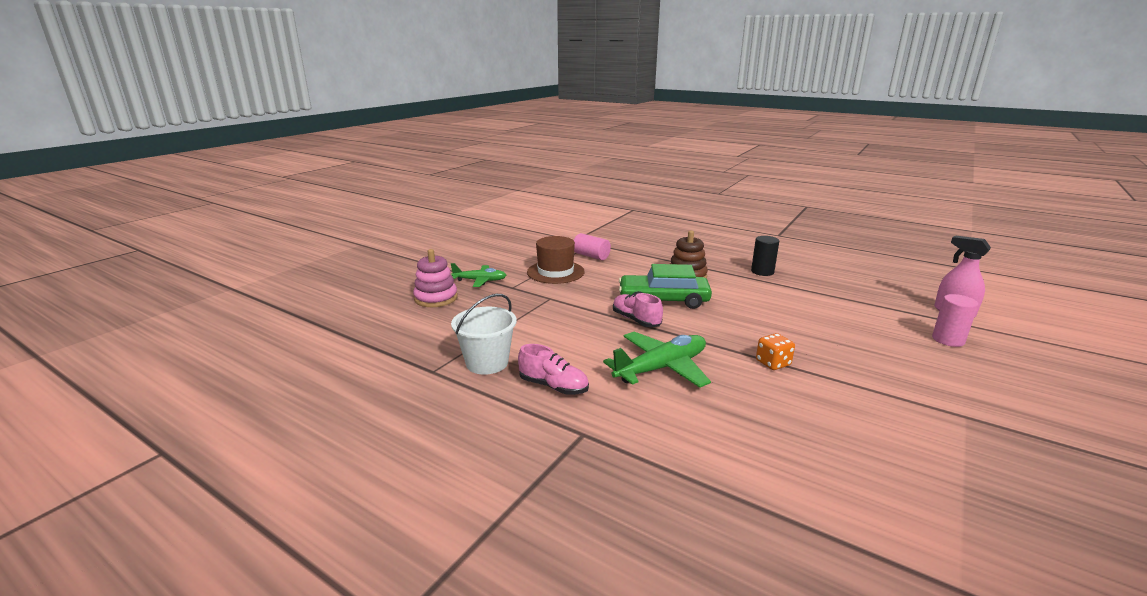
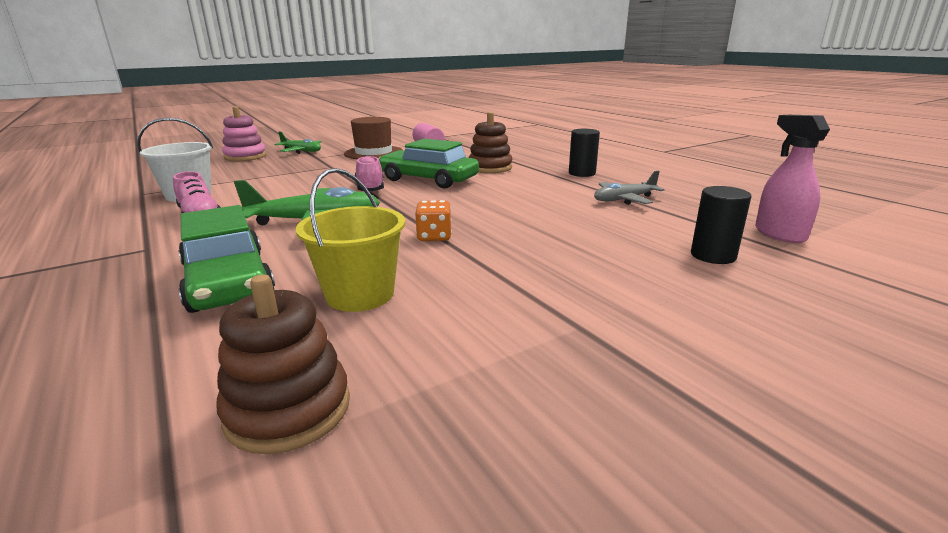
camera: 25 degrees right, 0 degrees up
pink cylinder [932,294,978,347] -> black cylinder [691,186,752,264]
none -> green car [178,205,275,313]
none -> brown stacking toy [216,274,350,454]
none -> yellow bucket [296,168,405,312]
none -> grey plane [594,171,665,205]

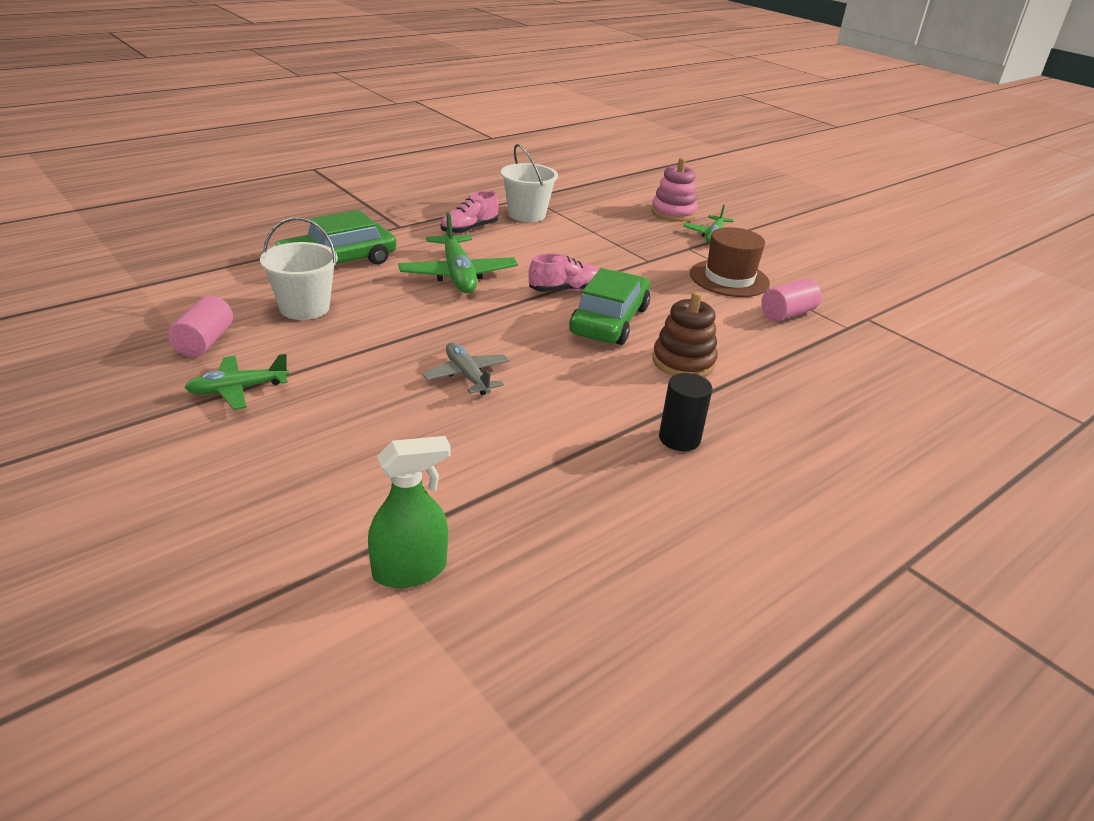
camera: 80 degrees right, 10 degrees up
brown stacking toy [216,274,350,454] -> none
yellow bucket [296,168,405,312] -> white bucket [260,217,338,320]
orange dice [415,200,452,241] -> none
grey plane [594,171,665,205] -> grey plane moved to [423,342,509,395]
black cylinder [691,186,752,264] -> none
pink spray bottle [755,115,830,243] -> green spray bottle [368,436,451,588]
none -> pink cylinder [168,295,233,357]
none -> green plane [184,354,289,410]

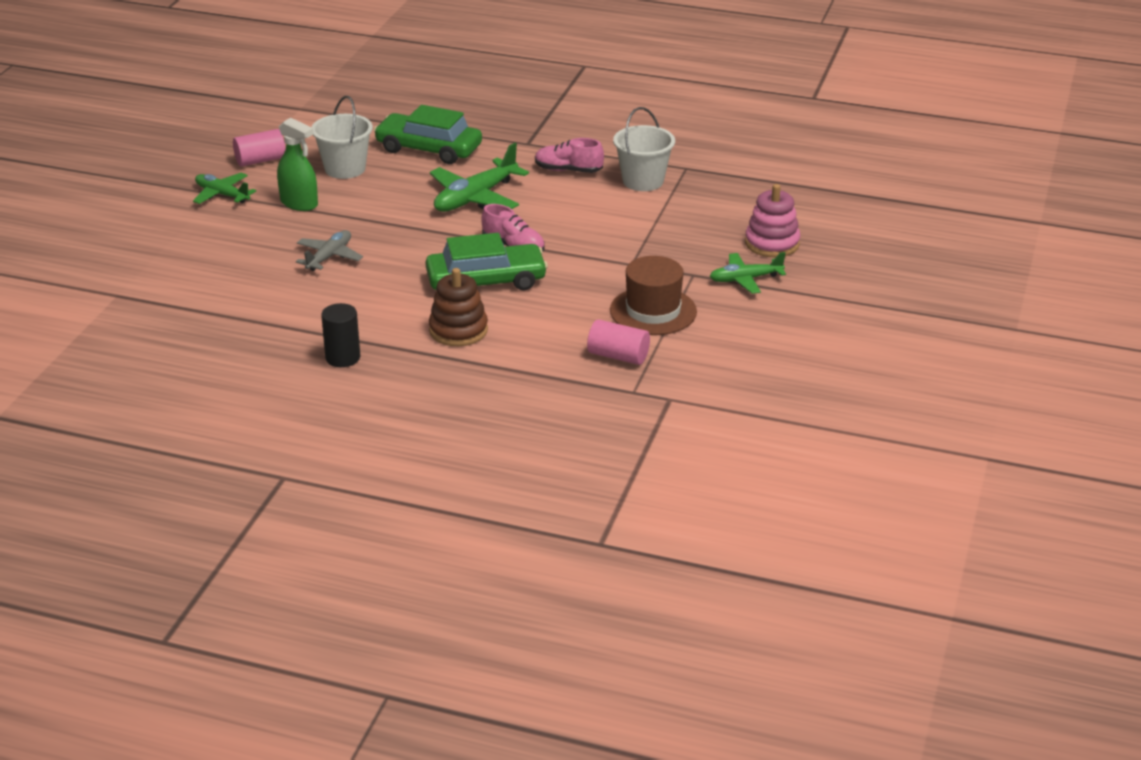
camera: 60 degrees right, 0 degrees up
green spray bottle [368,436,451,588] -> green spray bottle moved to [277,118,318,211]

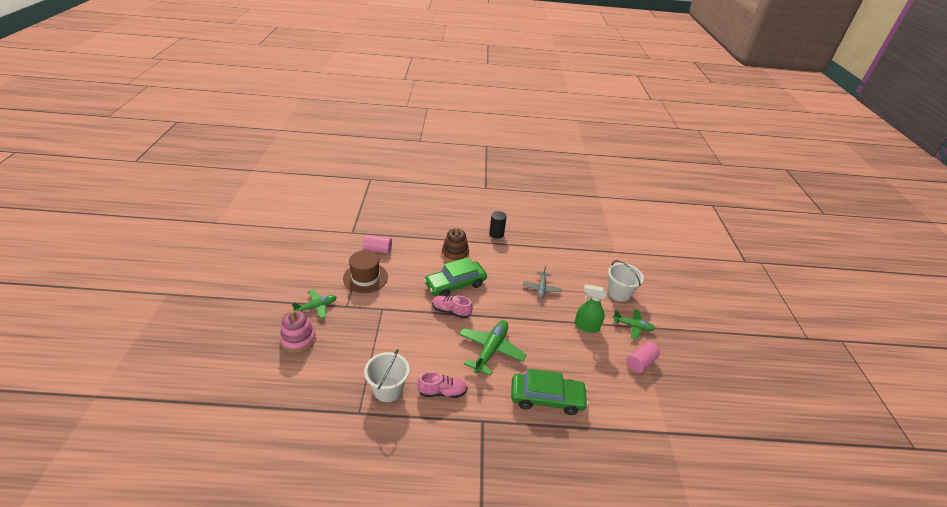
camera: 160 degrees right, 5 degrees up
white bucket [312,96,373,179] -> white bucket moved to [608,260,644,302]

